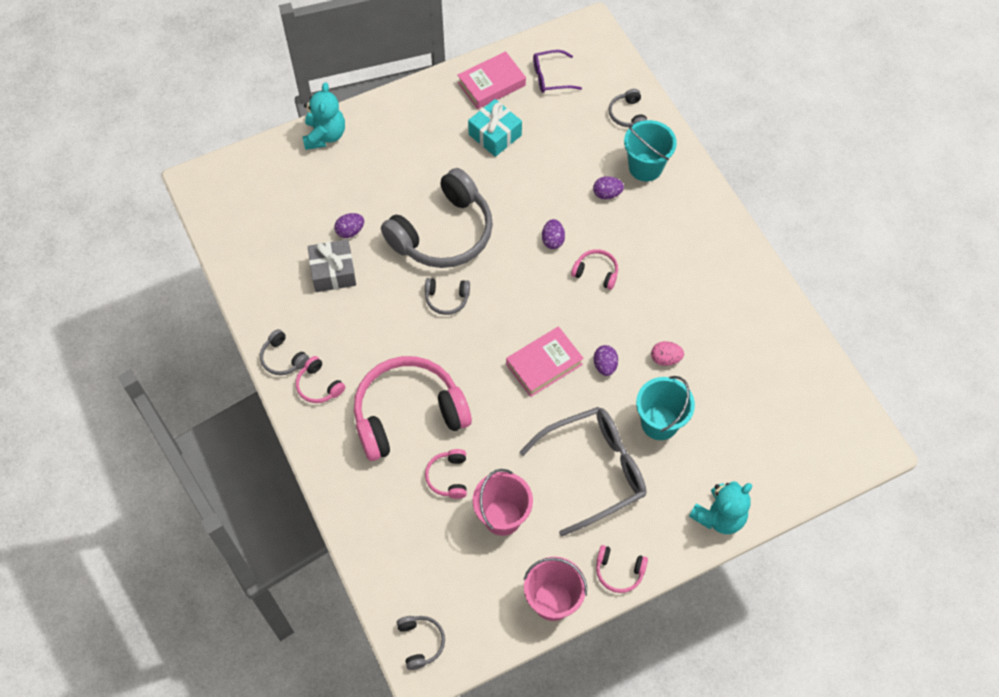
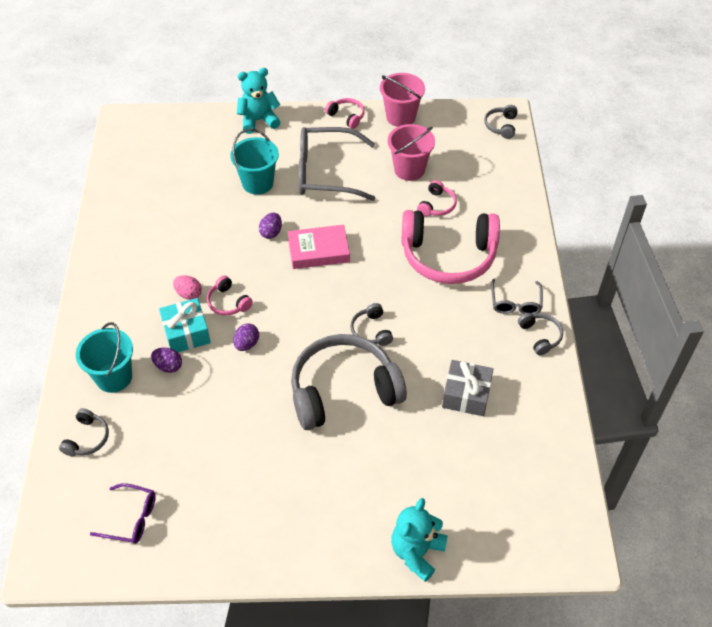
camera: 155 degrees left, 10 degrees down
pink headphones [296,356,345,403] -> grey glasses [491,278,543,314]
purple egg [335,213,364,238] -> none
grey headphones [425,278,470,315] -> grey headphones turned 135 degrees counterclockwise [350,303,393,346]
pink book [458,51,526,109] -> none
turquoise gift [468,99,522,157] -> turquoise gift moved to [159,298,211,352]
pink egg [651,341,684,366] -> pink egg moved to [173,275,202,300]

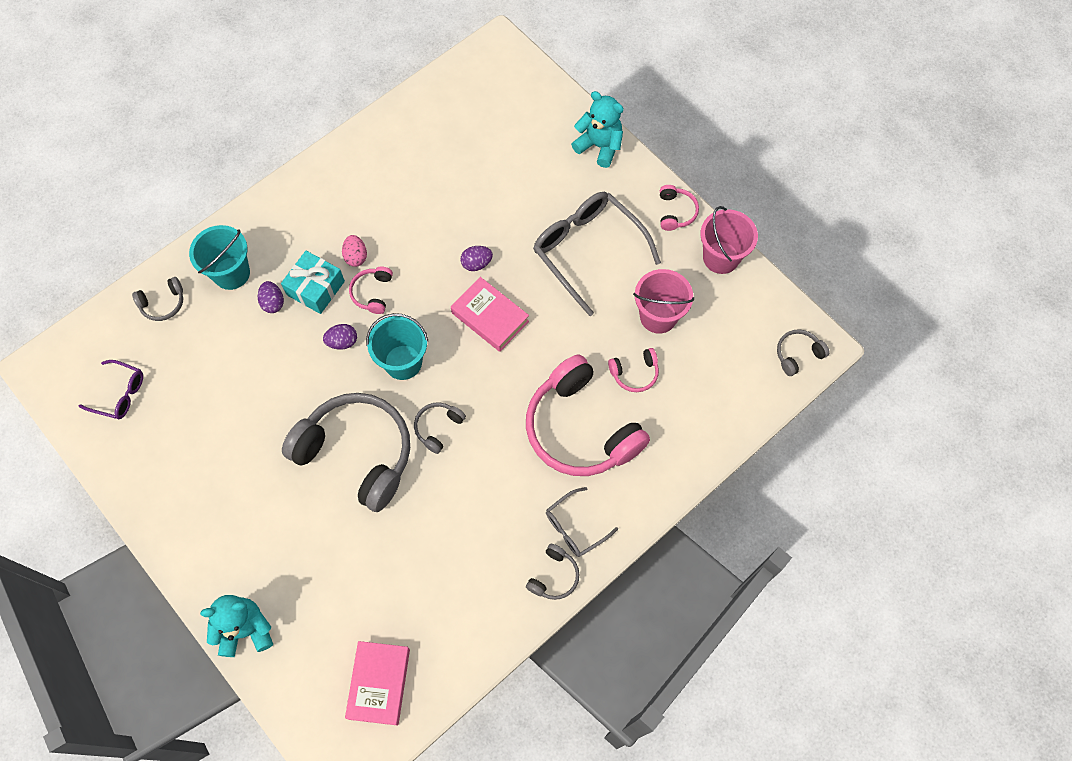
camera: 50 degrees right, 15 degrees up
purple glasses [90,483,156,544] -> purple glasses turned 45 degrees counterclockwise [79,360,143,419]
turquoise bucket [230,128,279,195] -> turquoise bucket moved to [366,313,428,380]
grey gift [442,360,493,416] -> none
none -> pink book [345,641,410,726]

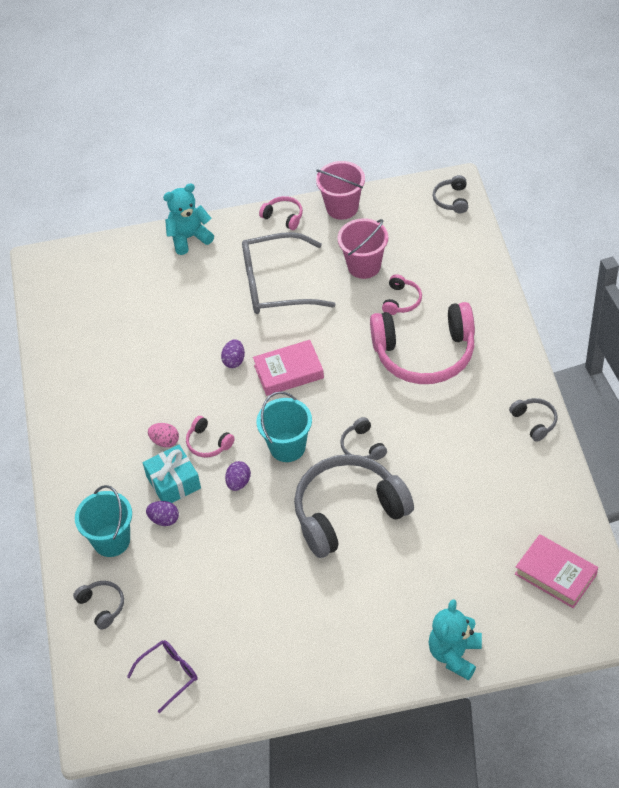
camera: 55 degrees left, 15 degrees down
grey headphones [132,277,183,321] -> grey headphones turned 45 degrees counterclockwise [73,581,124,630]
grey glasses [546,487,618,557] -> none

